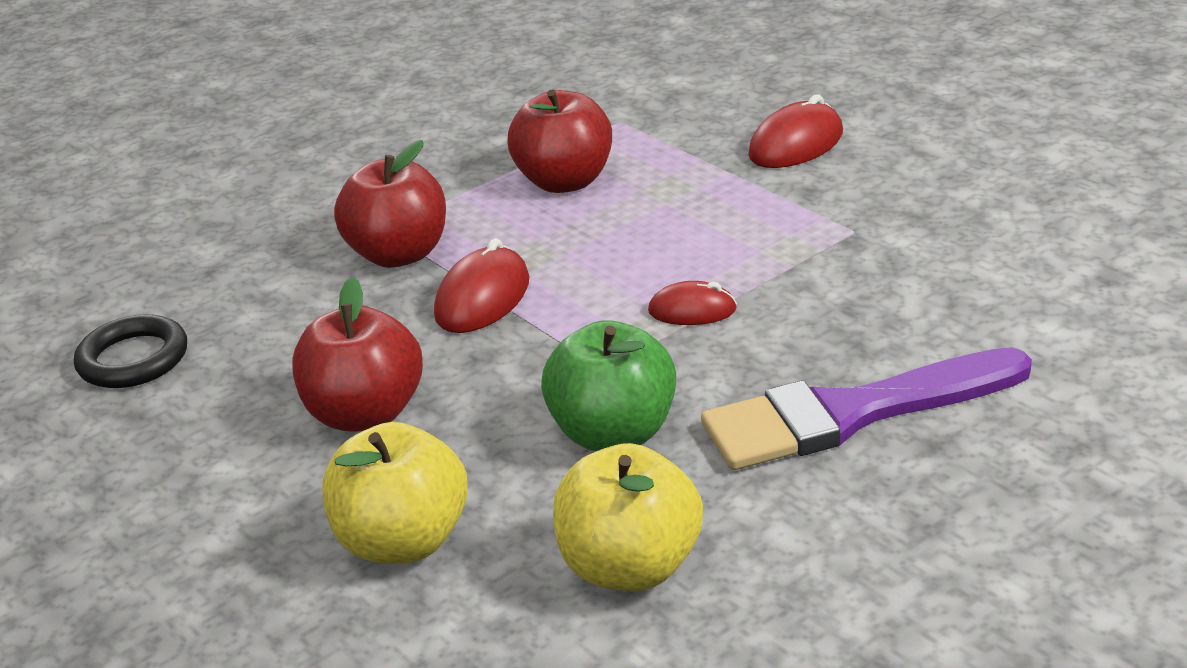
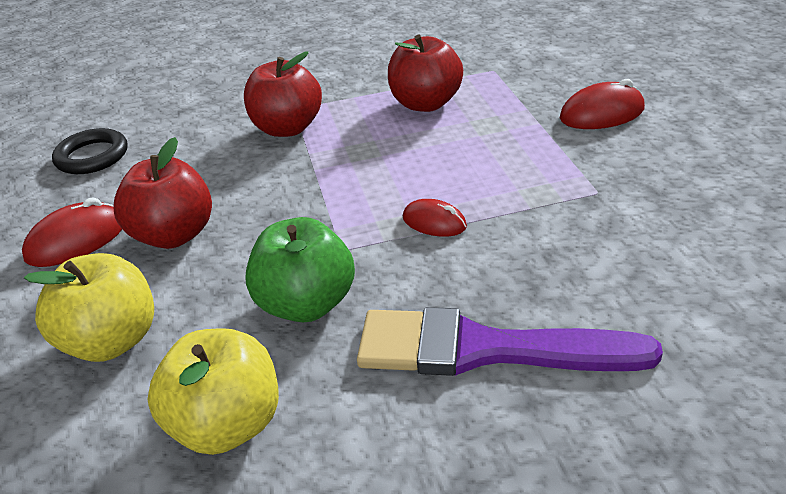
camera: 25 degrees right, 5 degrees up
red mouse [434,238,530,333] -> red mouse moved to [22,197,122,267]

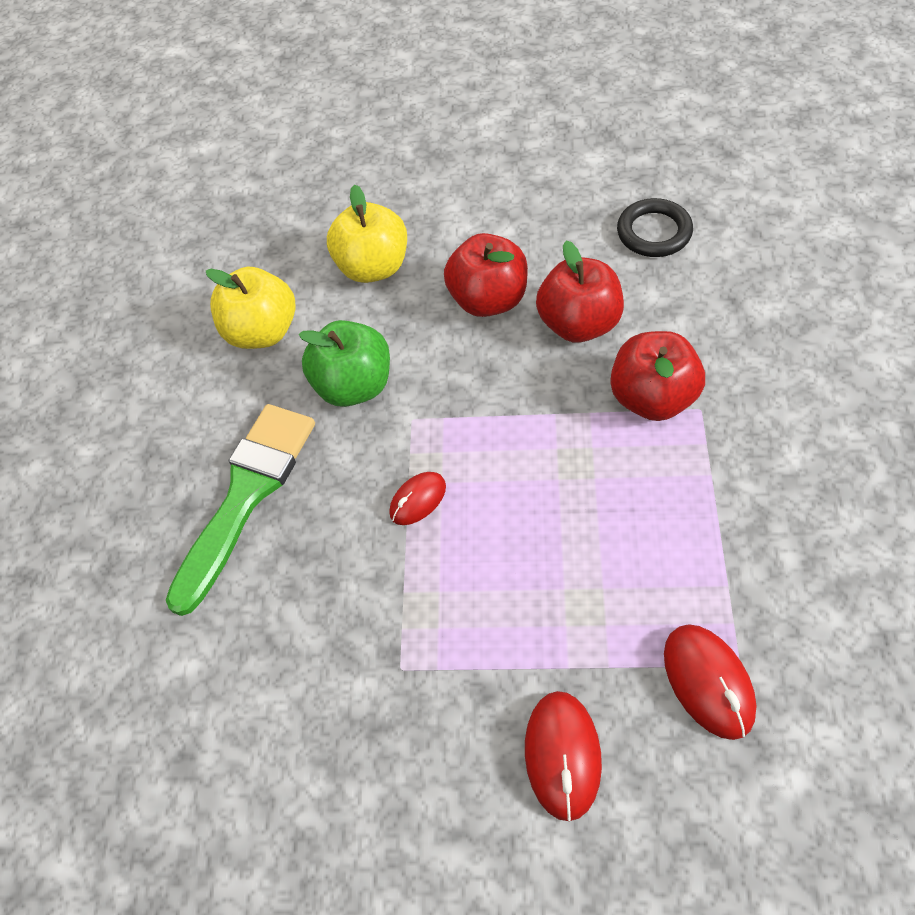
camera: 110 degrees right, 20 degrees up
red mouse [22,197,122,267] -> red mouse moved to [664,624,757,740]
purple brush [357,307,663,376] -> green brush [166,404,315,616]
red apple [388,35,463,112] -> red apple moved to [536,240,624,342]

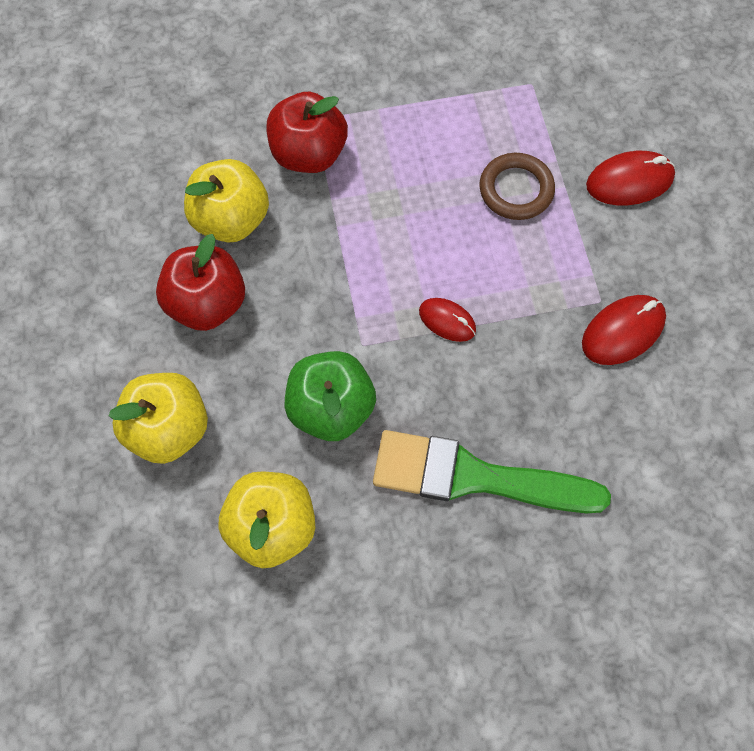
camera: 110 degrees left, 10 degrees up
red apple [536,240,624,342] -> yellow apple [184,159,269,243]
black ring [617,198,693,257] -> none
red mouse [664,624,757,740] -> red mouse moved to [582,295,666,365]
none -> brown ring [479,153,555,220]

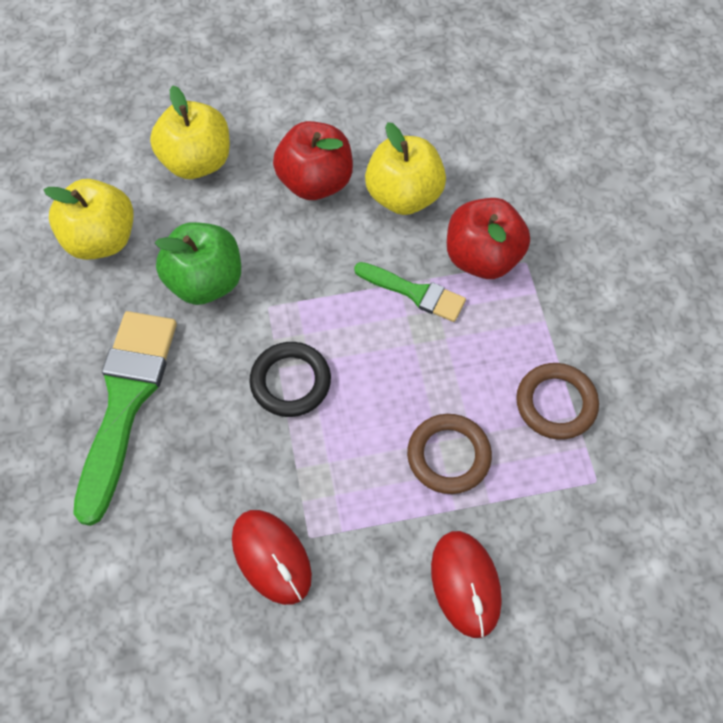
camera: 90 degrees right, 5 degrees down
red mouse [419,298,476,342] -> black ring [249,342,331,417]
none -> green brush [354,262,466,322]
none -> brown ring [516,363,599,440]

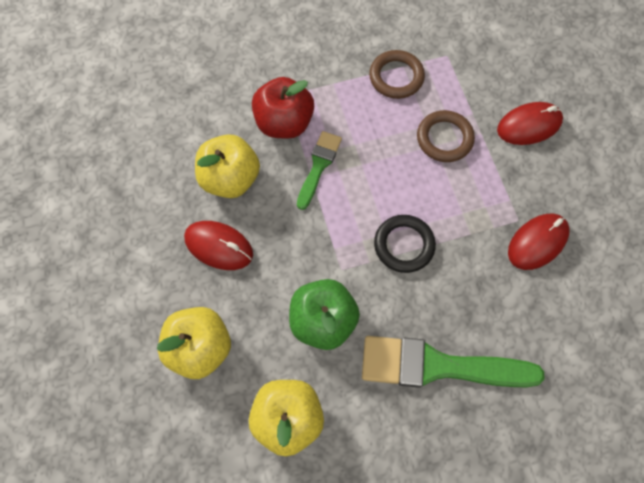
camera: 95 degrees left, 5 degrees up
red apple [273,121,353,200] -> red mouse [184,221,253,270]

